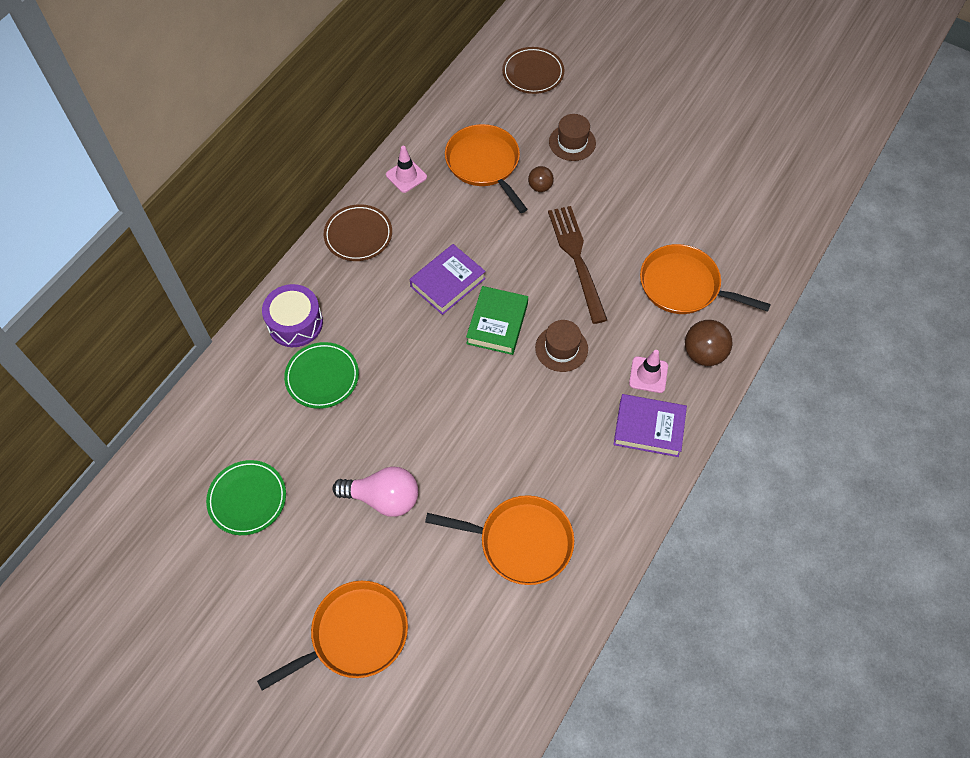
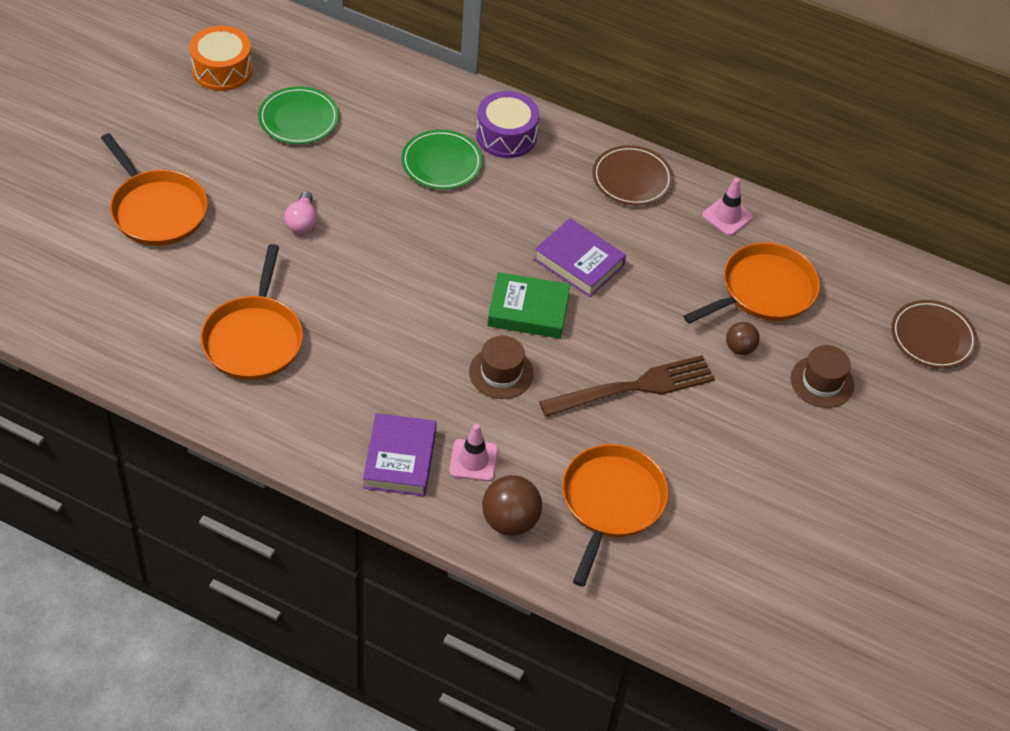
camera: 80 degrees right, 10 degrees down
pink light bulb [333,466,418,517] -> pink light bulb [284,191,317,234], size x0.62
none -> orange drum [189,25,253,91]

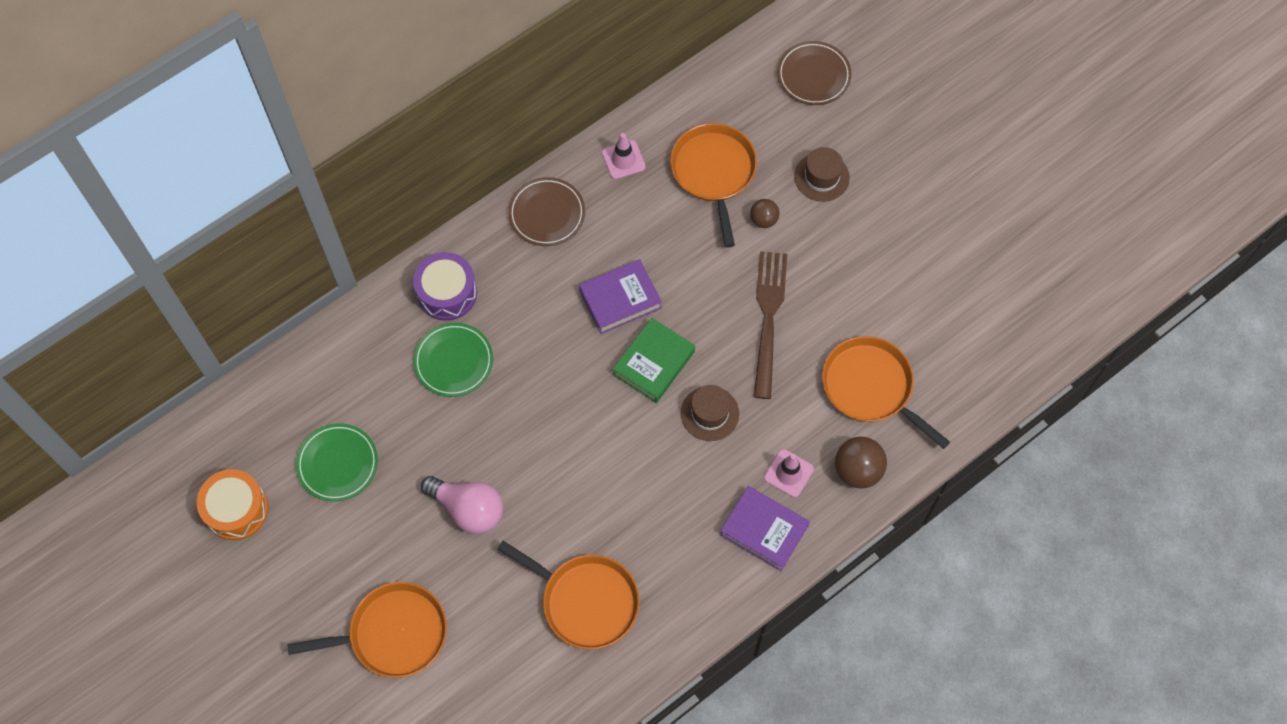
camera: 60 degrees left, 15 degrees up
pink light bulb [284,191,317,234] -> pink light bulb [421,476,503,534], size x1.61

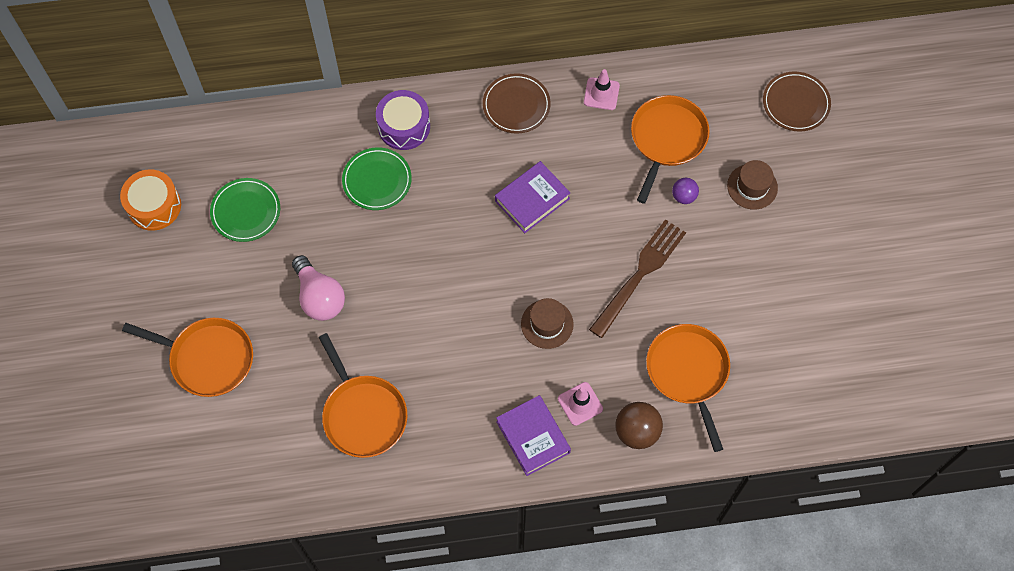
camera: 30 degrees right, 0 degrees up
purple book [579,259,662,334] -> purple book turned 45 degrees counterclockwise [495,161,570,233]
green book [613,318,695,403] -> none
brown ball [750,199,780,228] -> purple ball [672,178,699,204]

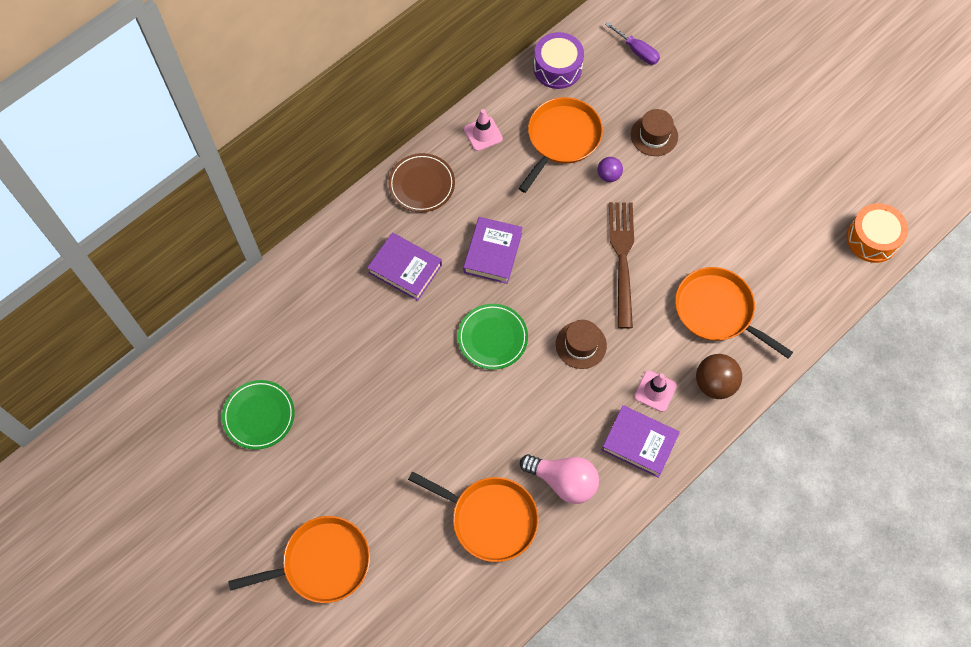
camera: 35 degrees left, 0 degrees up
orange drum [120,169,181,231] -> orange drum moved to [847,203,908,263]
pink light bulb [292,255,345,321] -> pink light bulb moved to [520,454,599,504]
green plate [342,147,412,210] -> green plate moved to [458,304,528,370]
purple drum [376,90,430,150] -> purple drum moved to [533,32,584,89]
orange pan [631,95,710,204] -> orange pan turned 45 degrees clockwise [519,97,603,193]
brown plate [763,72,831,132] -> purple screwdriver [605,22,660,65]
none -> purple book [367,233,442,301]

